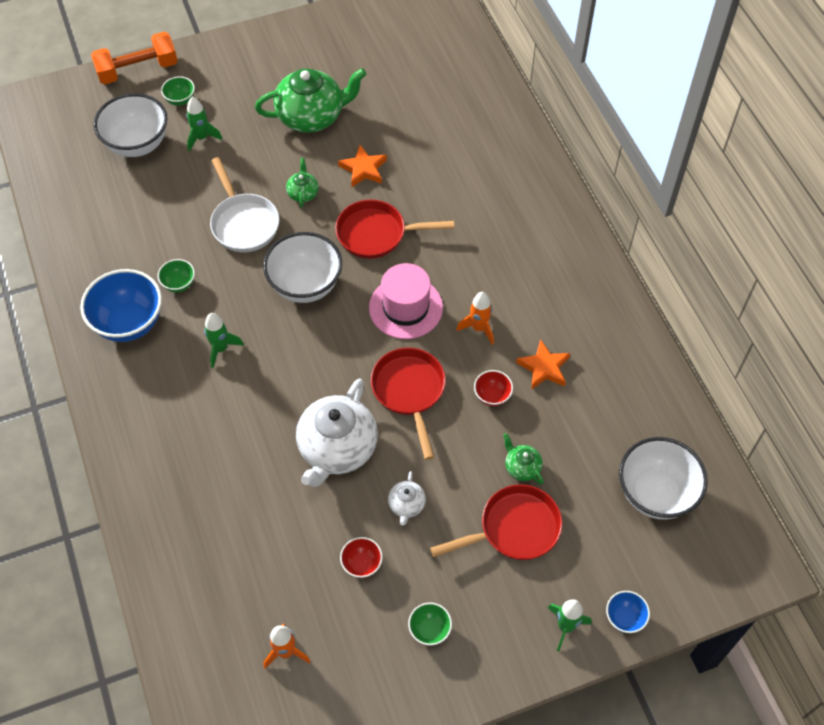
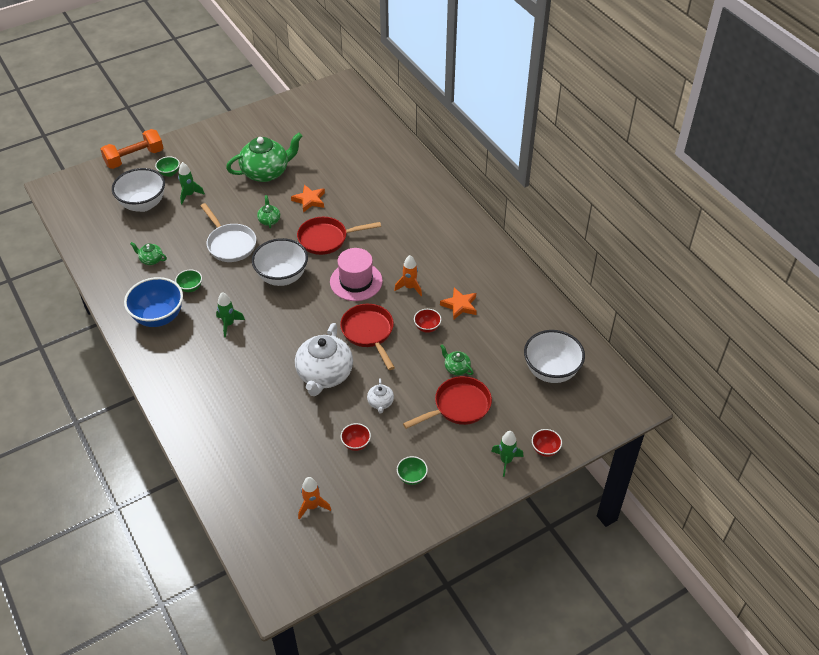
camera: 10 degrees left, 10 degrees down
blue bowl [606,591,650,633] -> red bowl [532,429,562,457]
none -> green teapot [130,242,167,265]

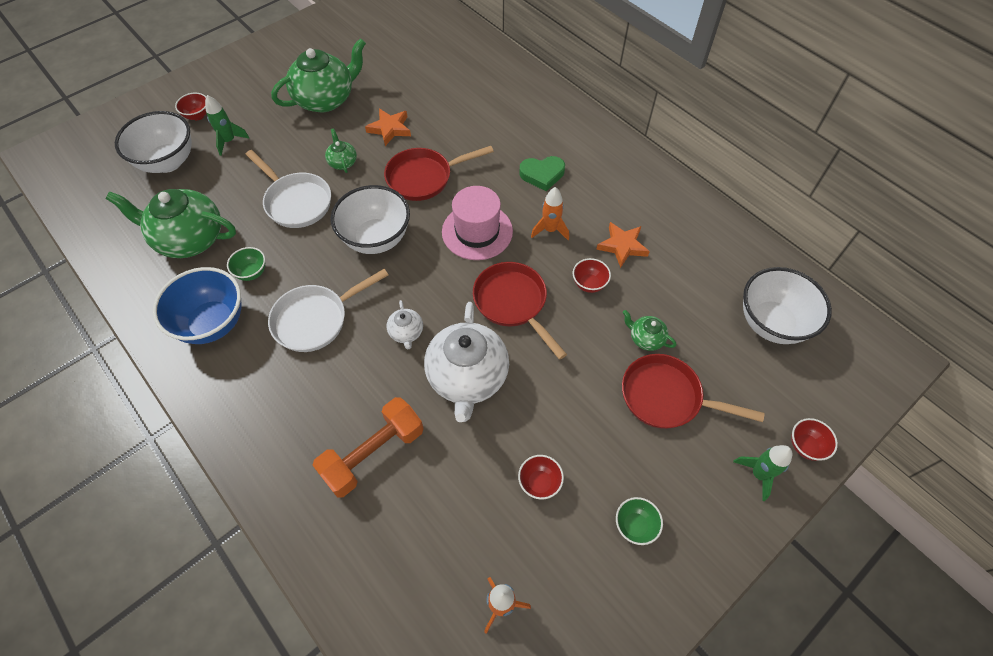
camera: 10 degrees left, 10 degrees up
orange dumbbell [100,129,163,169] -> orange dumbbell moved to [313,397,424,498]
green teapot [130,242,167,265] -> green teapot [106,189,236,258], size x2.20
green bowl [155,156,180,177] -> red bowl [175,93,207,120]
green rocket [216,292,245,337] -> white pan [268,269,388,352]
white teapot [367,378,394,414] -> white teapot moved to [387,300,423,349]
red pan [403,376,492,429] -> red pan turned 120 degrees counterclockwise [622,354,765,429]
none -> green heart [519,156,565,191]

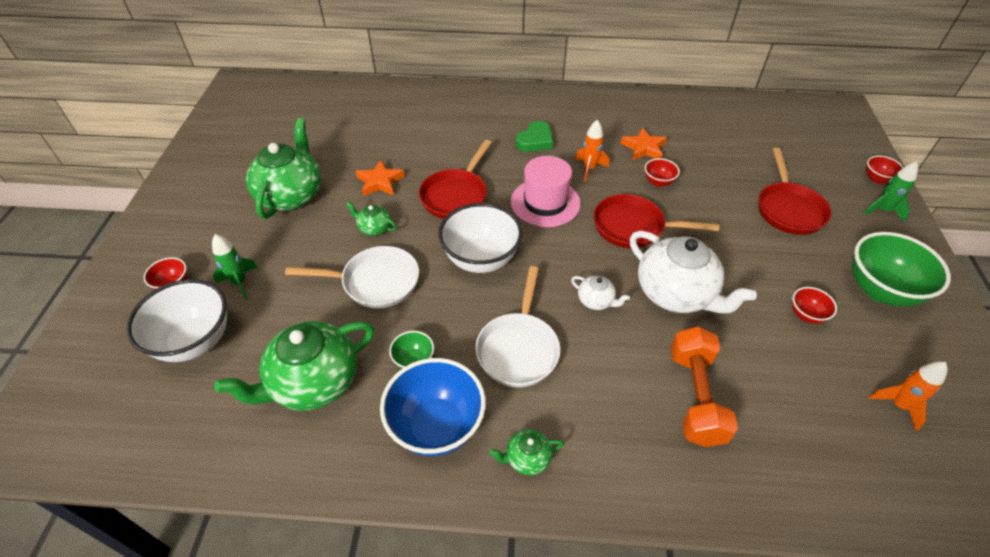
camera: 45 degrees left, 10 degrees down
green bowl [616,497,663,545] -> green bowl [852,232,951,307], size x2.10
red pan [622,354,765,429] -> red pan turned 60 degrees counterclockwise [758,148,832,235]
green teapot [623,310,676,351] -> green teapot moved to [490,429,564,476]
white bowl [743,267,832,344] -> none

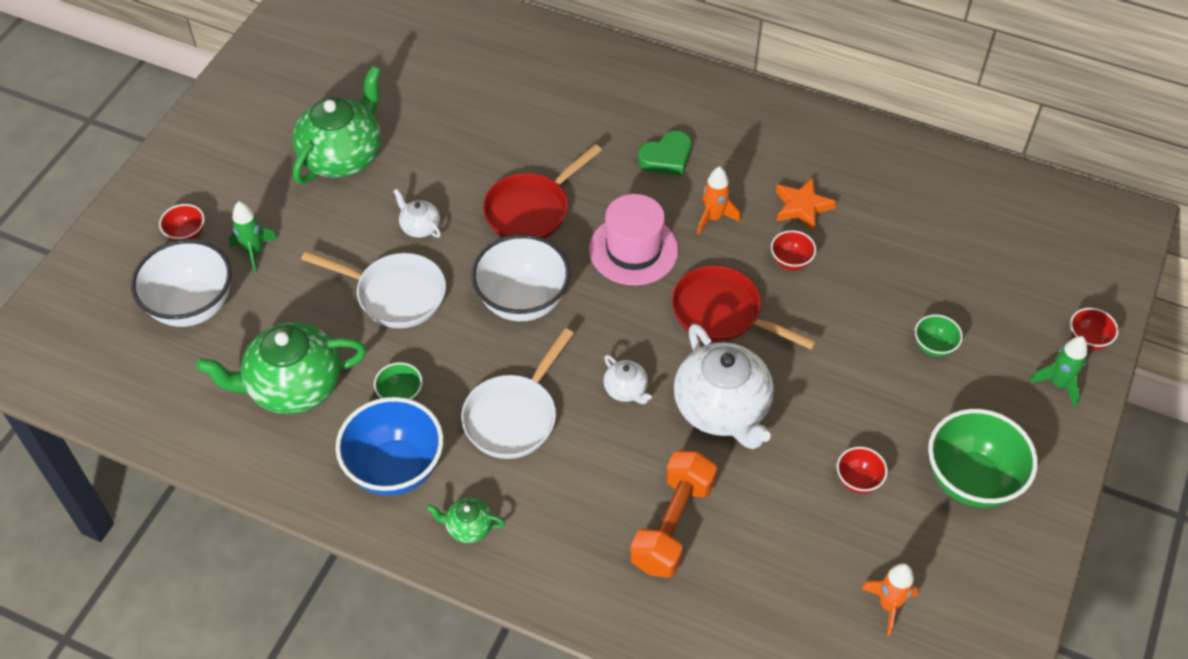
camera: 20 degrees right, 5 degrees up
green teapot [346,201,396,236] -> white teapot [393,189,441,238]
orange star [356,160,405,196] -> none
red pan [758,148,832,235] -> green bowl [915,314,963,357]

